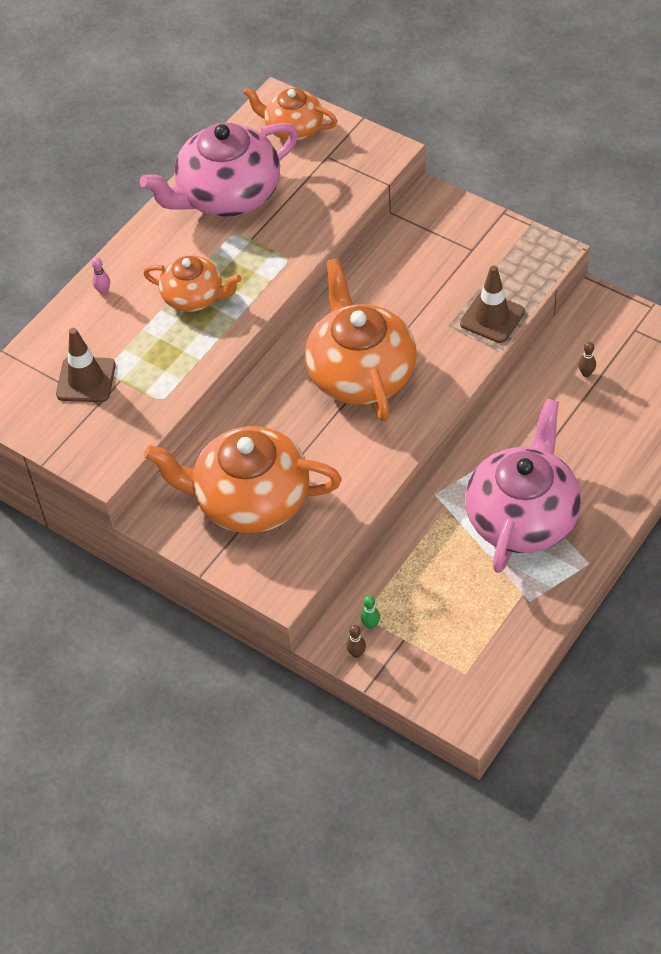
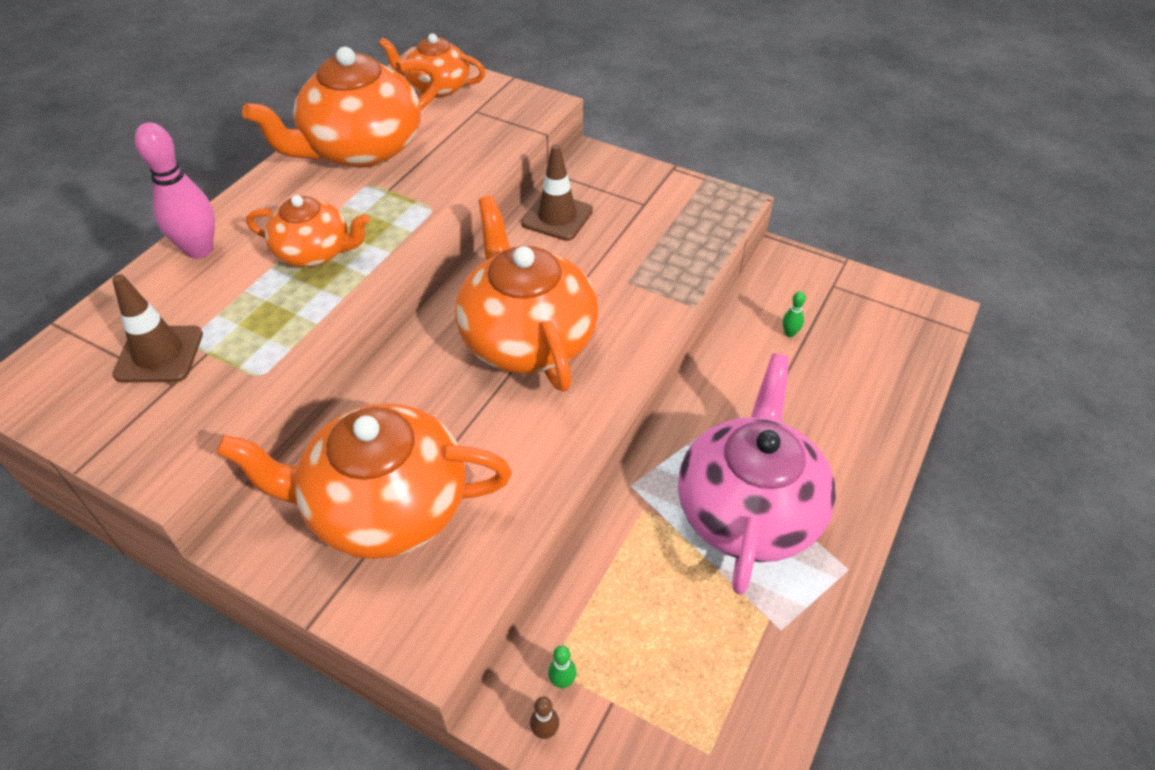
camera: 10 degrees left, 5 degrees down
pink bowling pin [92,257,110,295] -> pink bowling pin [135,122,215,259], size x2.37
pink teapot [140,122,298,217] -> orange teapot [242,47,441,168]
brown traffic cone [460,265,525,343] -> brown traffic cone moved to [521,144,593,241]
brown bowling pin [578,342,596,377] -> green bowling pin [782,291,806,337]

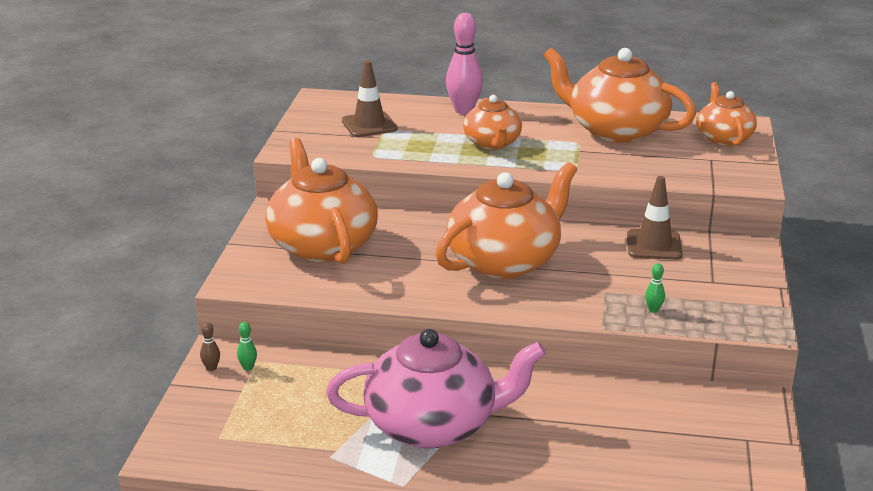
camera: 70 degrees right, 20 degrees down
green bowling pin [782,291,806,337] -> green bowling pin moved to [645,263,665,313]

